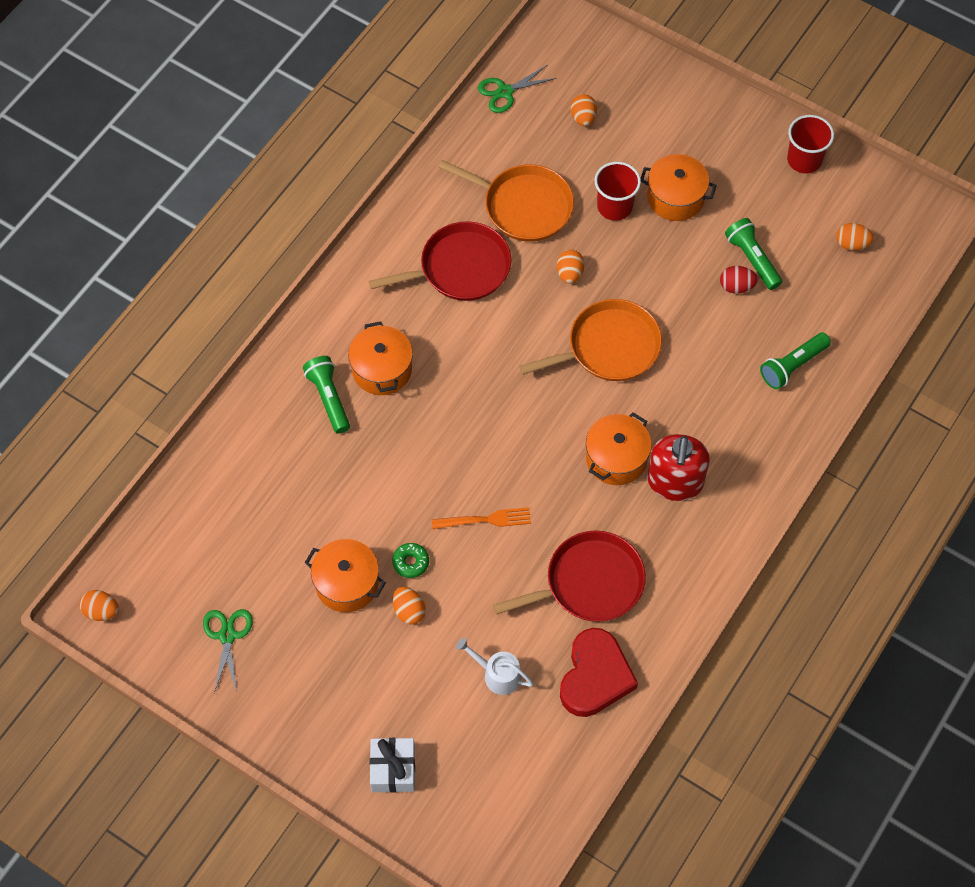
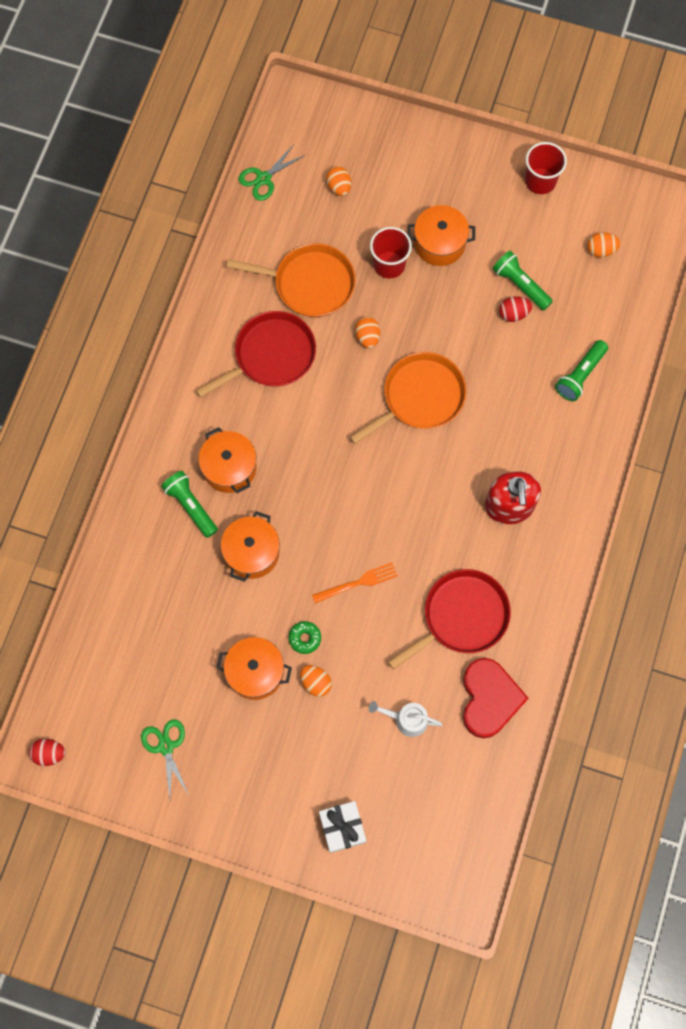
camera: 15 degrees left, 10 degrees up
orange egg [79,590,119,621] -> red egg [29,739,65,766]
orange pot [586,413,652,485] -> orange pot moved to [221,511,280,582]

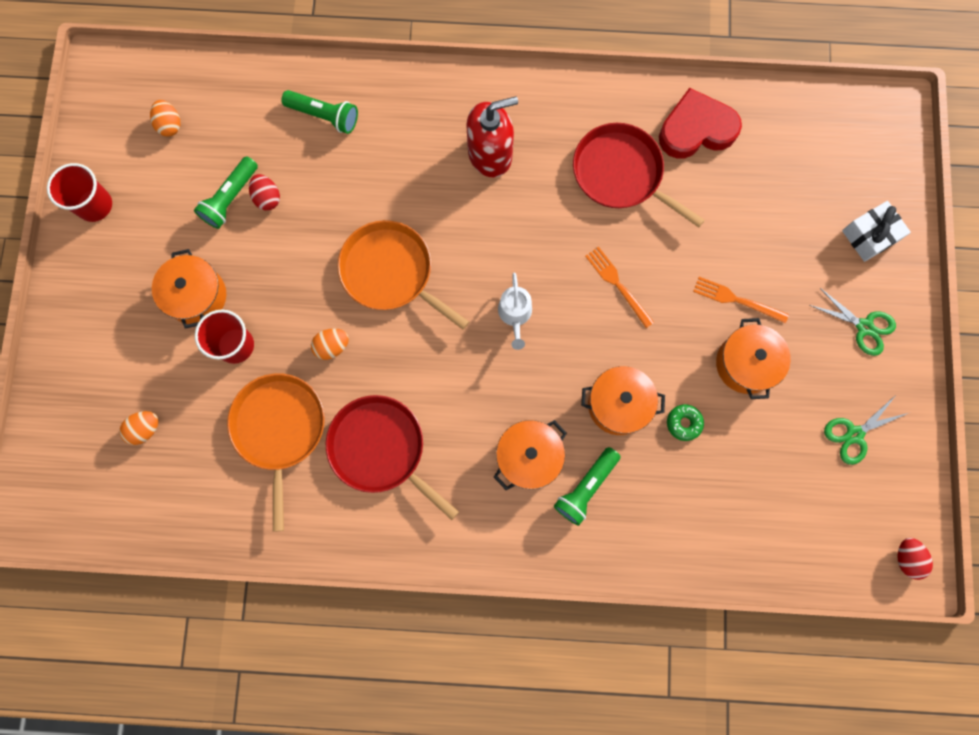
camera: 105 degrees left, 5 degrees up
green scissors [238,144,305,201] -> green scissors moved to [810,288,896,356]
green donut [289,621,321,654] -> green donut moved to [667,404,704,441]
orange egg [300,665,332,697] -> orange fork [693,277,789,323]
white watering can [369,701,443,737] -> white watering can moved to [498,273,532,350]

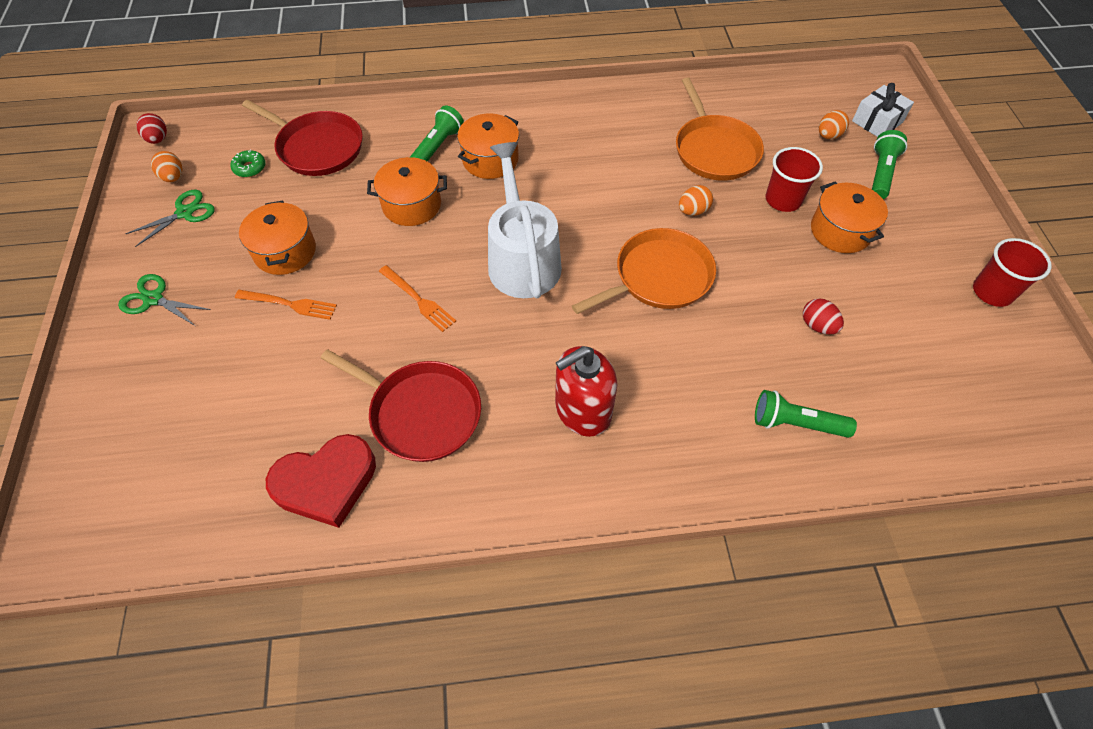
camera: 170 degrees right, 20 degrees down
orange egg [150,100,181,136] -> orange egg moved to [151,151,182,182]
green flashlight [194,156,258,229] -> green flashlight moved to [872,130,907,199]
red pan [326,395,459,520] -> red pan moved to [242,100,363,176]
orange pan [338,220,469,330] -> orange pan turned 60 degrees counterclockwise [572,228,716,314]
white watering can [498,273,532,350] -> white watering can [488,142,562,298], size x2.07
green donut [667,404,704,441] -> green donut moved to [231,150,266,177]
white gift [842,201,911,262] -> white gift moved to [852,83,914,137]

